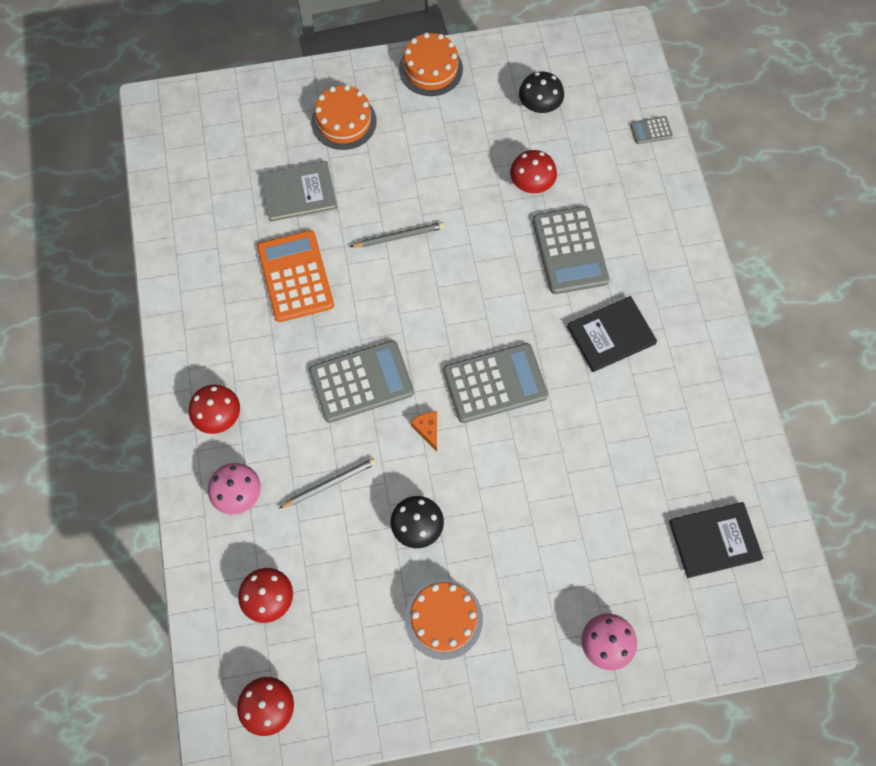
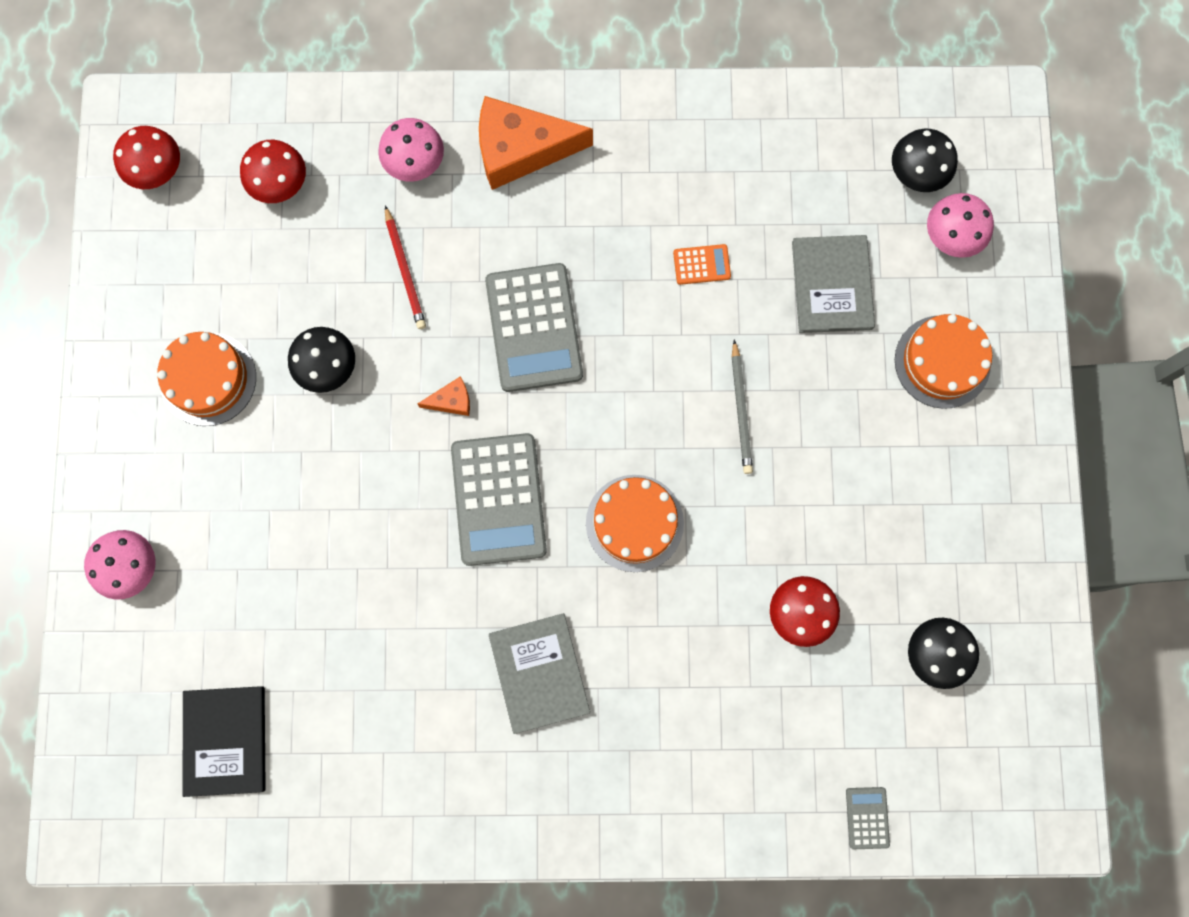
camera: 100 degrees right, 10 degrees up
red mushroom [189,384,240,434] -> orange cheese [479,96,593,190]
orange calculator [257,230,334,322] -> orange calculator [673,244,731,285], size x0.45
grey pencil [278,458,376,509] -> red pencil [385,205,426,329]
orange cake [399,32,463,96] -> orange cake moved to [586,475,684,572]
grey calculator [532,206,609,294] -> none
black book [567,296,657,372] -> grey book [489,613,590,734]
none -> black mushroom [892,129,958,192]
none -> pink mushroom [927,193,994,258]

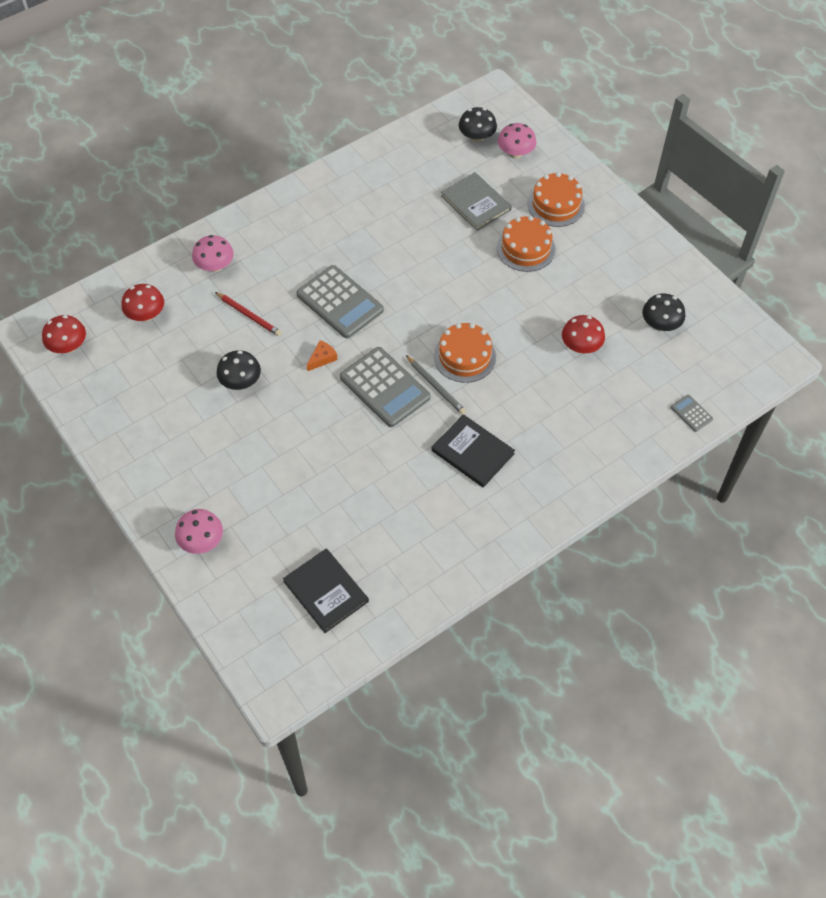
camera: 35 degrees left, 20 degrees down
orange cake [157,332,256,426] -> orange cake moved to [497,216,555,272]
orange cheese [479,96,593,190] -> none
grey book [489,613,590,734] -> black book [432,414,515,488]
orange calculator [673,244,731,285] -> none
grey pencil [732,339,753,474] -> grey pencil moved to [406,355,466,415]

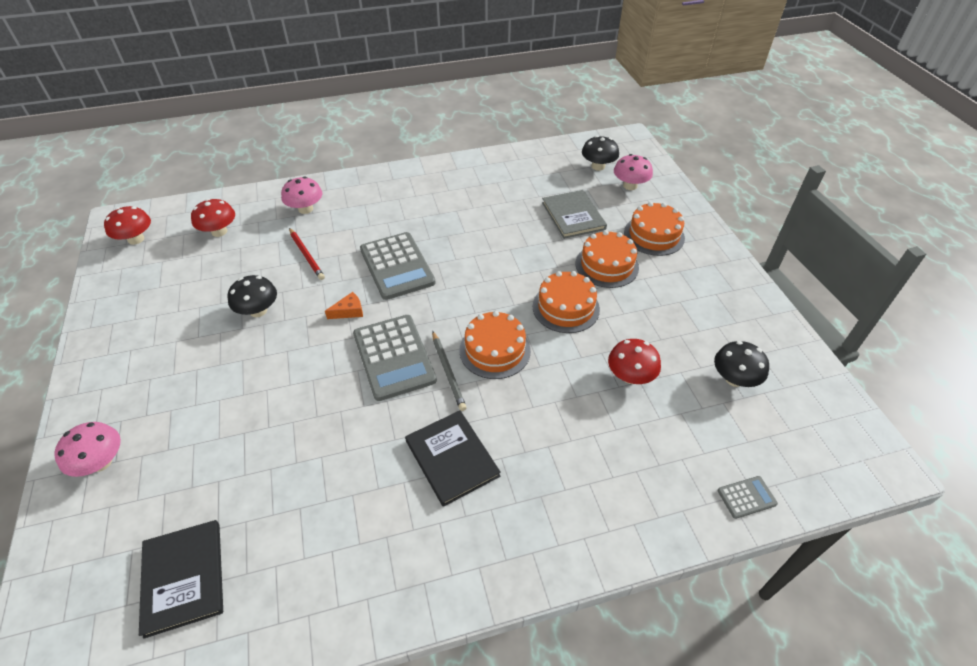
camera: 20 degrees right, 10 degrees down
grey calculator [671,395,713,432] -> grey calculator turned 90 degrees clockwise [717,476,778,519]
none -> orange cake [532,271,600,333]

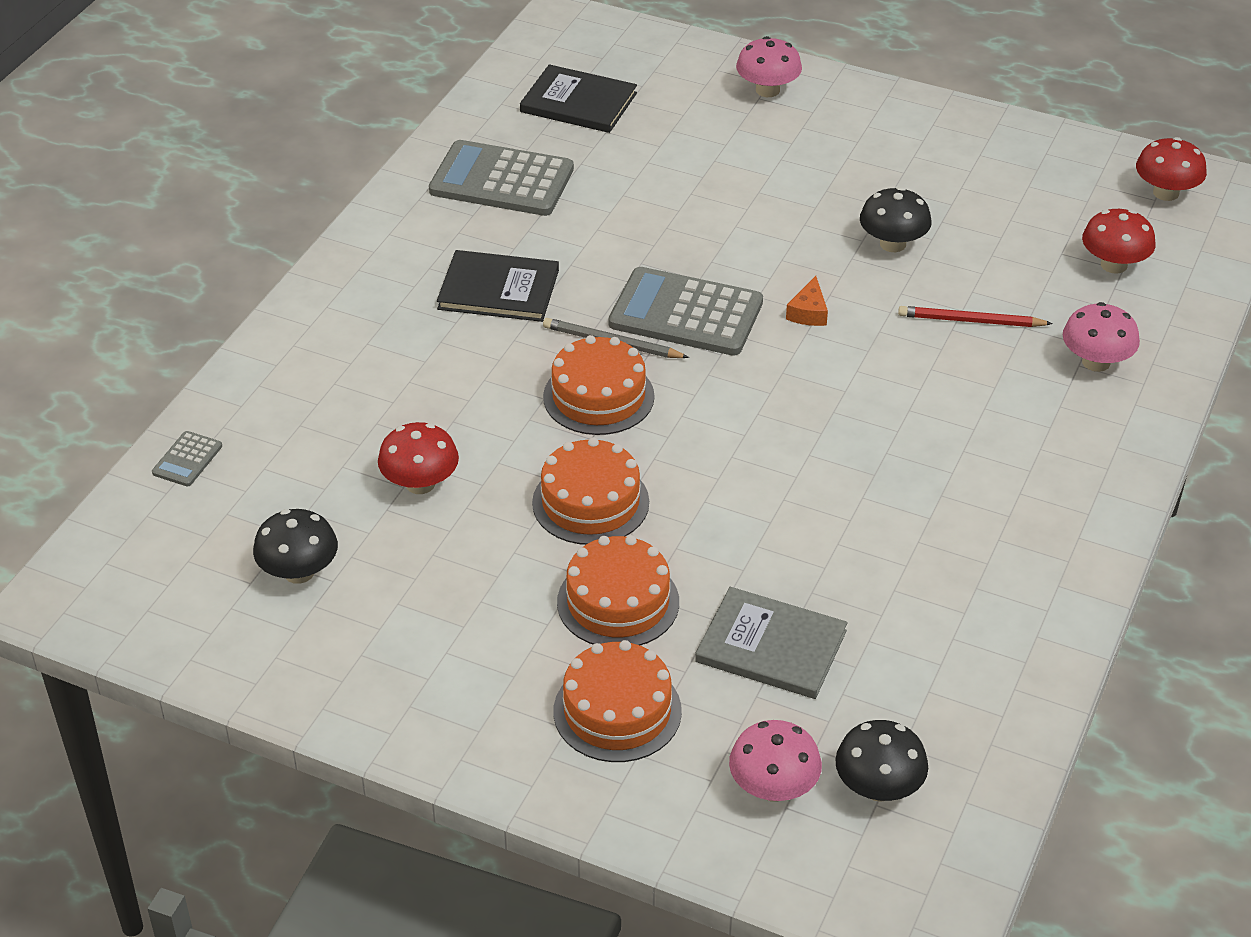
camera: 130 degrees right, 5 degrees down
grey calculator [360,232,436,300] -> grey calculator moved to [429,140,574,216]

